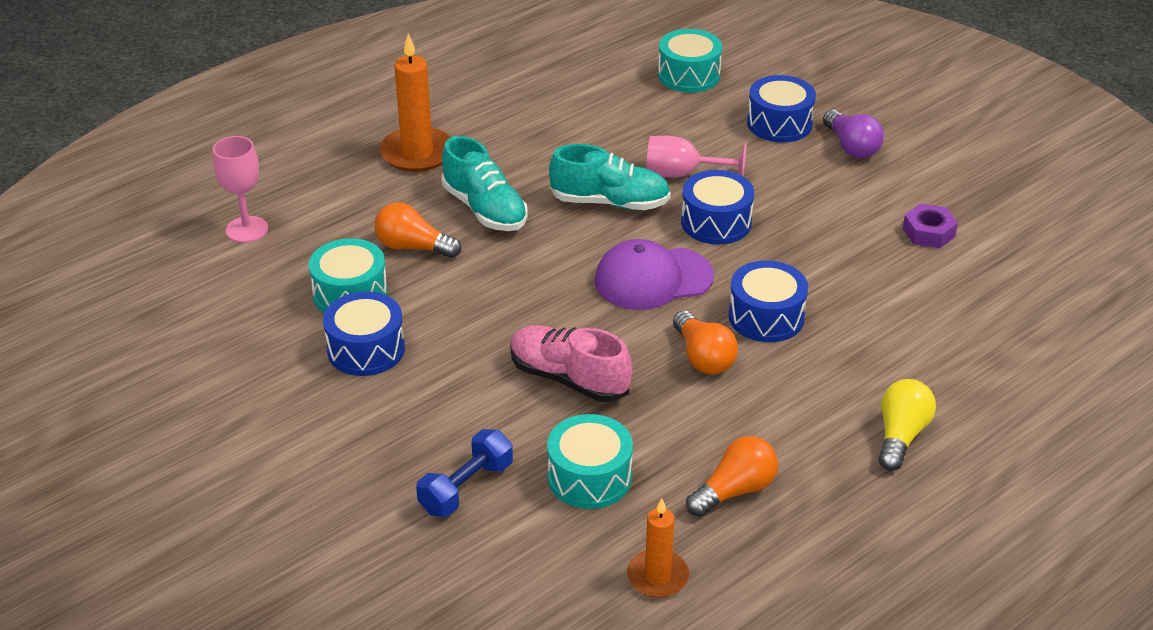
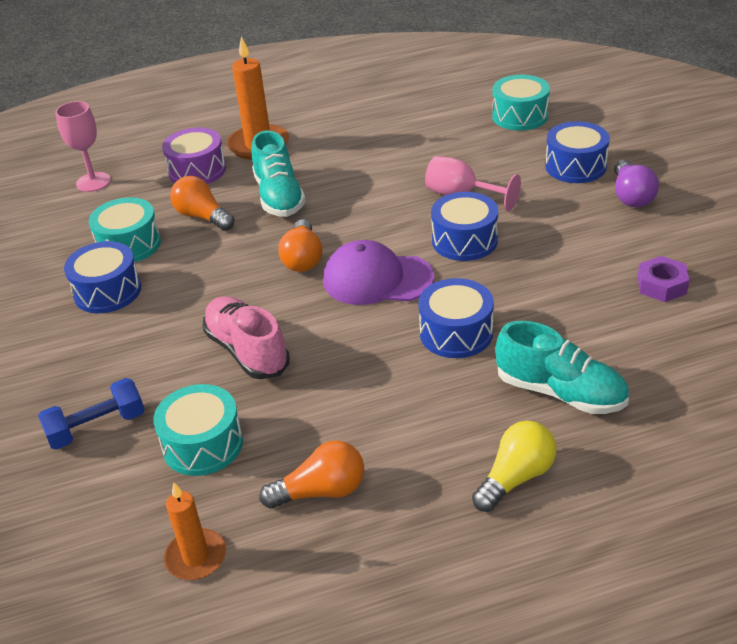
camera: 25 degrees right, 0 degrees up
turquoise shoe [549,144,671,210] -> turquoise shoe moved to [495,321,629,414]
orange light bulb [673,310,738,374] -> orange light bulb moved to [278,219,322,272]
none -> purple drum [162,128,226,184]

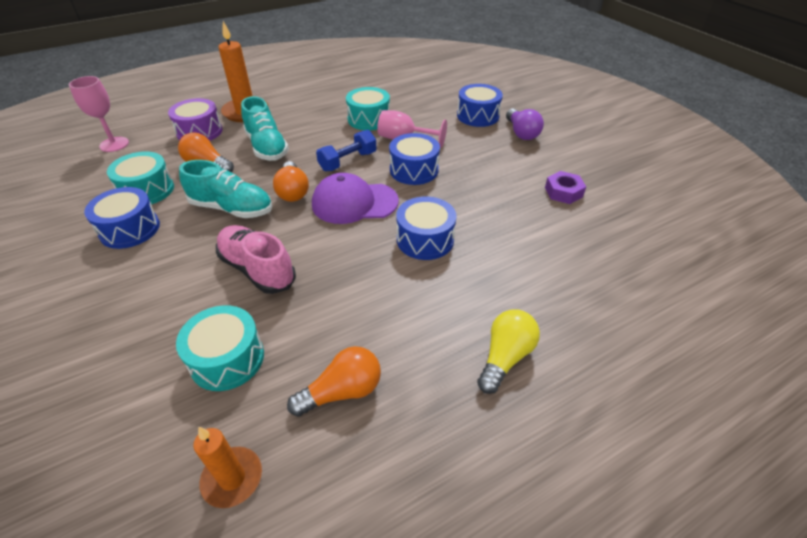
camera: 15 degrees left, 5 degrees up
blue dumbbell [38,378,145,450] -> blue dumbbell moved to [316,130,376,171]
turquoise drum [492,75,550,131] -> turquoise drum moved to [346,87,390,131]
turquoise shoe [495,321,629,414] -> turquoise shoe moved to [179,160,272,218]

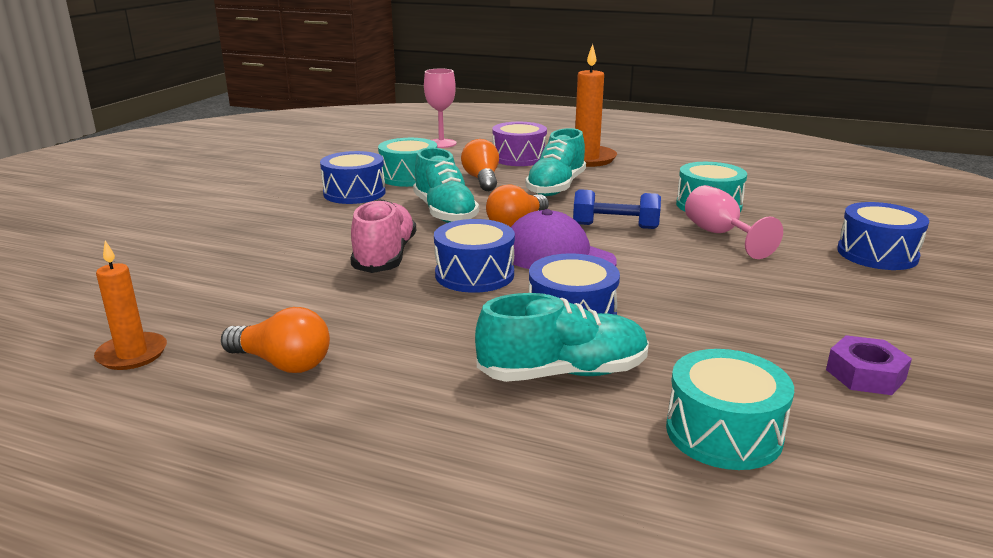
camera: 50 degrees right, 20 degrees down
turquoise drum [176,305,264,391] -> turquoise drum moved to [666,349,794,470]
blue drum [389,133,440,185] -> blue drum moved to [434,219,515,293]
yellow light bulb [477,309,540,394] -> none
purple light bulb [506,108,544,140] -> none
none -> turquoise shoe [475,293,649,382]

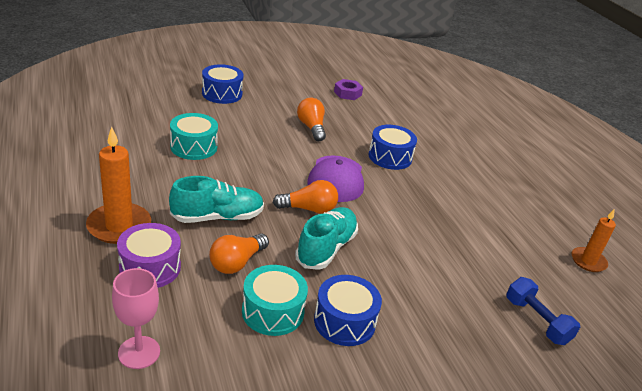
camera: 135 degrees left, 10 degrees up
orange light bulb [221,307,330,373] -> orange light bulb moved to [297,98,326,141]
pink shoe [350,199,416,273] -> none
blue drum [434,219,515,293] -> none
turquoise shoe [475,293,649,382] -> none
blue dumbbell [573,189,661,229] -> blue dumbbell moved to [506,277,580,345]
turquoise drum [666,349,794,470] -> none
pink goblet [685,185,783,259] -> none

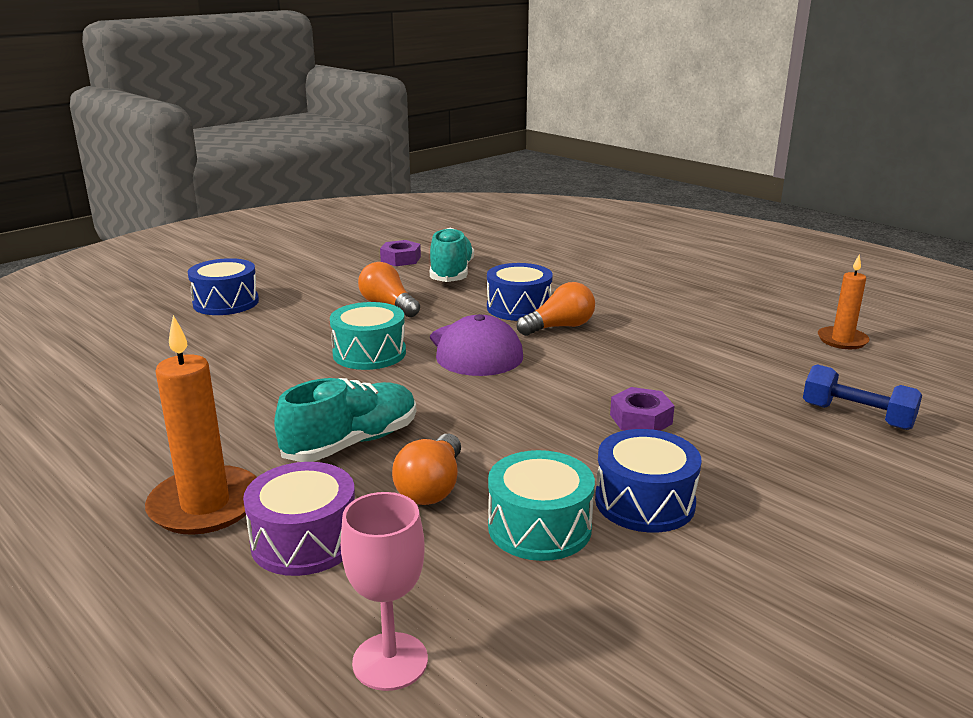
camera: 20 degrees left, 10 degrees down
turquoise drum [170,113,218,160] -> turquoise drum moved to [330,302,406,370]
orange light bulb [273,180,338,214] -> orange light bulb moved to [517,282,595,336]
turquoise shoe [295,207,358,270] -> turquoise shoe moved to [430,227,474,282]
none -> purple nut [610,387,675,431]

